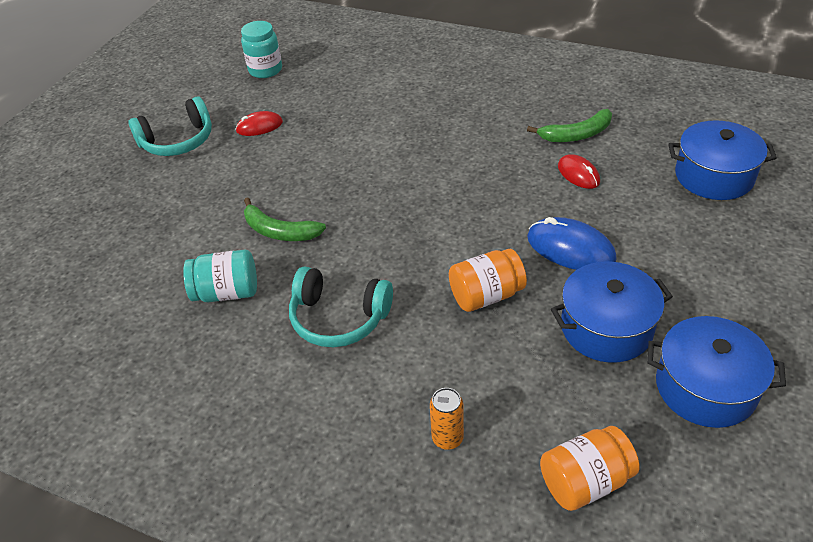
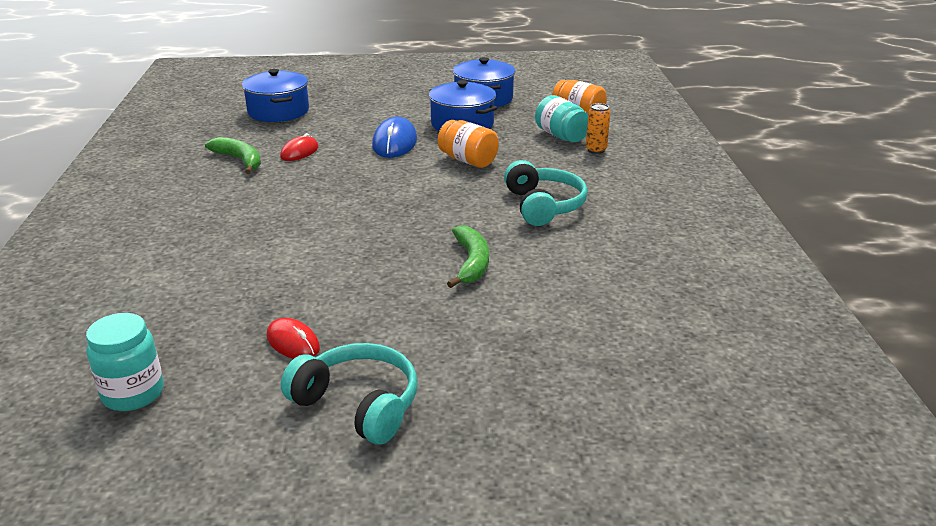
camera: 120 degrees left, 15 degrees down
turquoise jar [183,250,257,302] -> turquoise jar moved to [535,95,588,142]

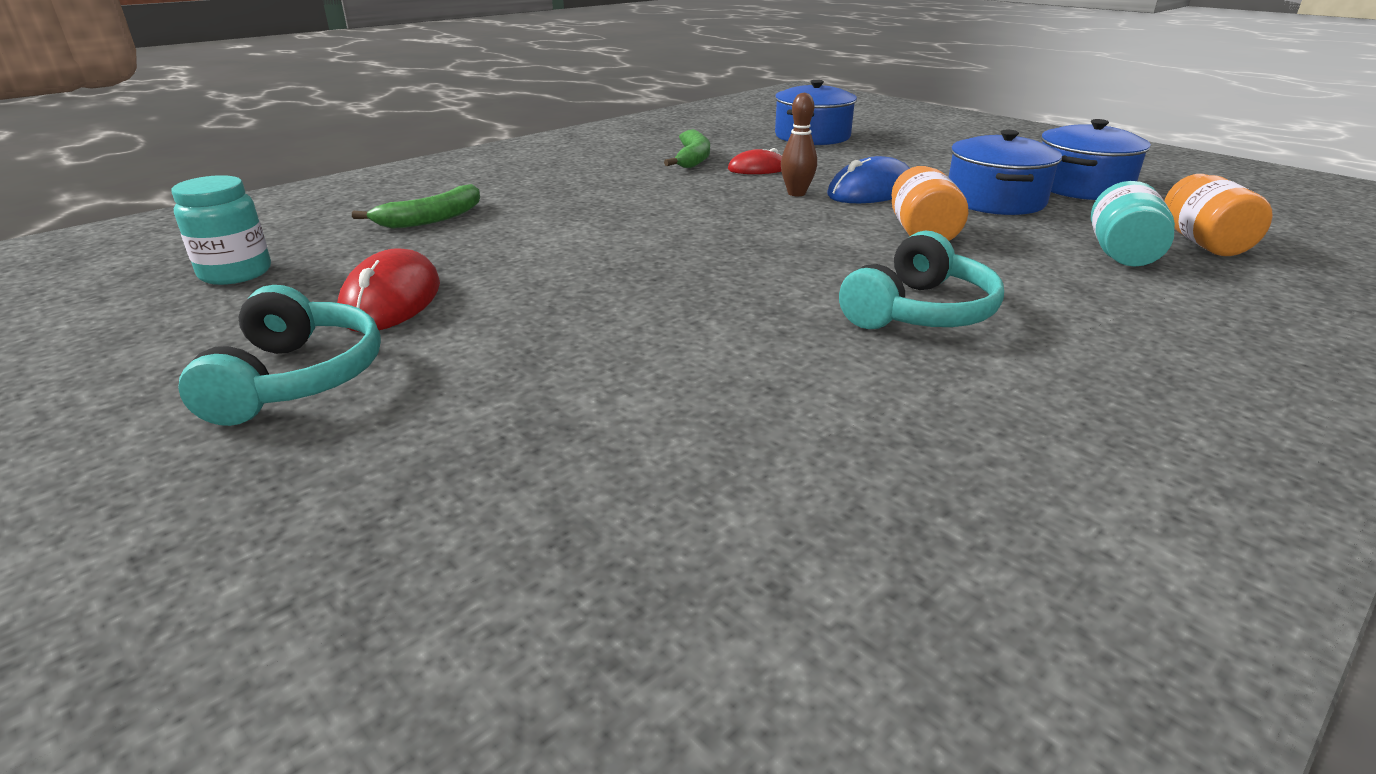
camera: 50 degrees right, 0 degrees up
red mouse [266,318,320,359] -> red mouse [337,248,440,332], size x1.60
green banana [447,225,489,288] -> green banana moved to [352,184,480,229]
orange can [586,103,610,154] -> none
none -> brown bowling pin [781,93,817,196]

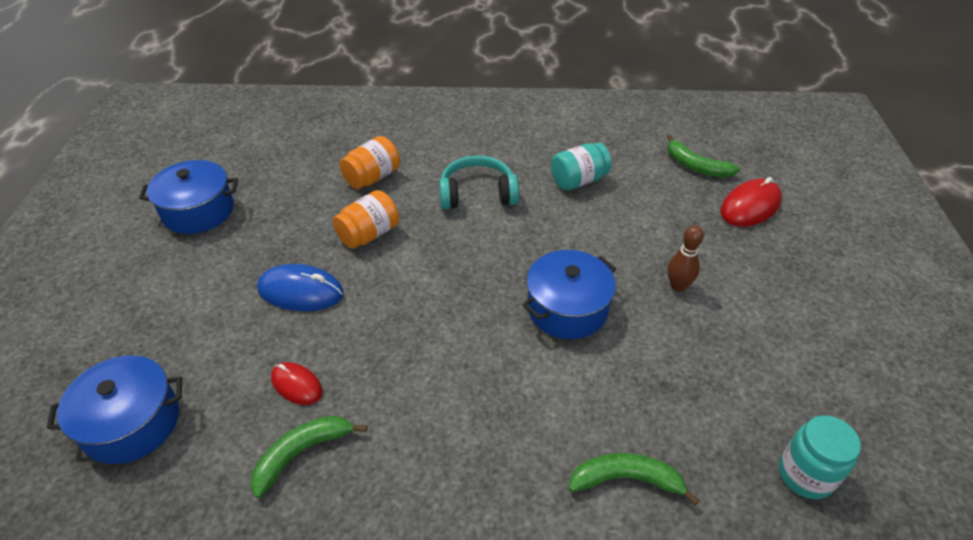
camera: 135 degrees left, 15 degrees up
turquoise headphones [179,285,381,426] -> none
red mouse [337,248,440,332] -> red mouse moved to [721,177,782,227]
brown bowling pin [781,93,817,196] -> brown bowling pin moved to [668,225,704,292]
blue pot [948,130,1062,215] -> blue pot moved to [522,250,616,339]
turquoise jar [1091,181,1175,267] -> turquoise jar moved to [551,143,612,190]
orange jar [1165,174,1273,256] -> orange jar moved to [340,136,400,189]
none -> green banana [667,134,740,178]

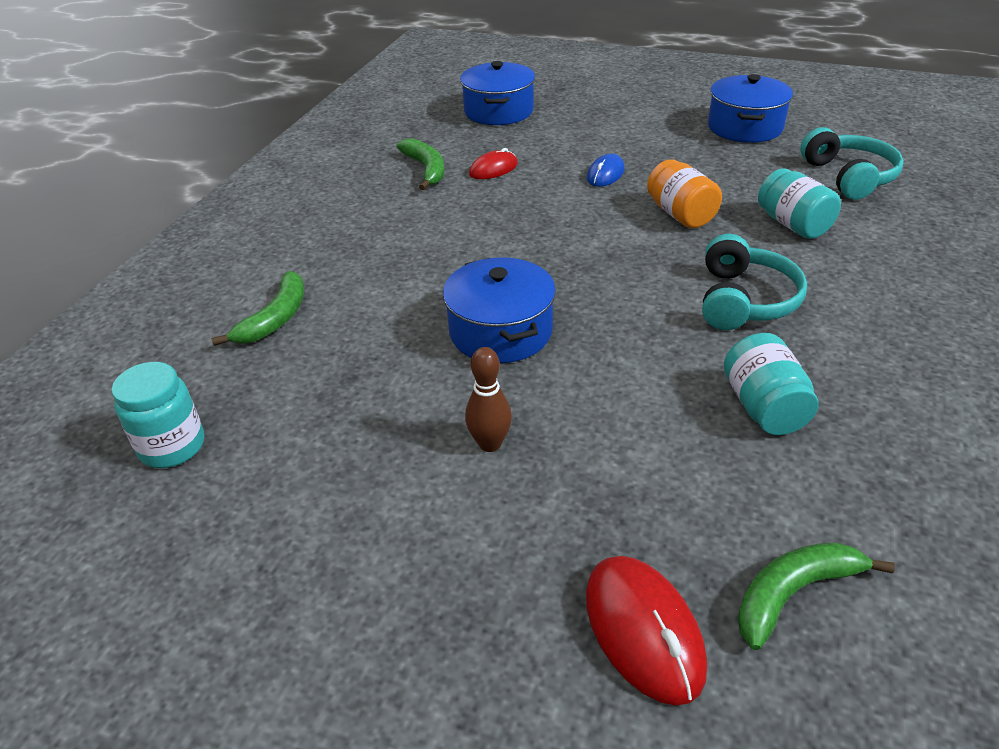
camera: 110 degrees right, 5 degrees down
blue mouse [257,264,344,311] -> blue mouse [587,154,625,187], size x0.63
orange jar [340,136,400,189] -> turquoise jar [758,168,841,239]
none -> turquoise headphones [800,127,904,200]

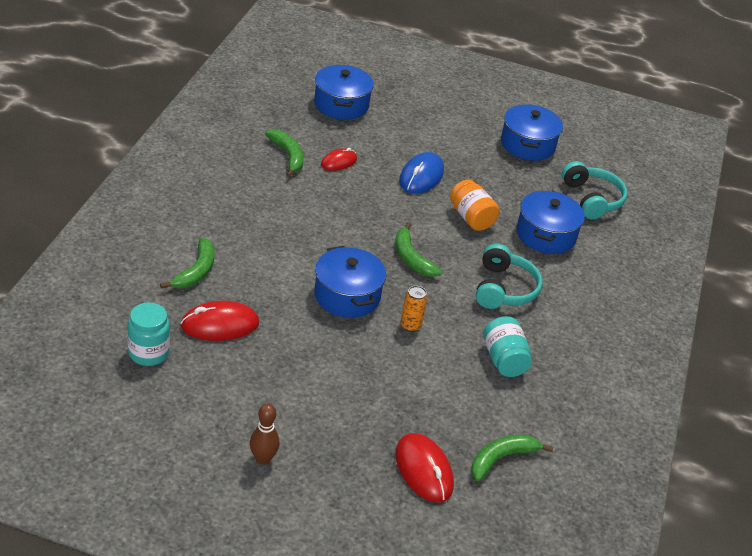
camera: 10 degrees left, 0 degrees up
brown bowling pin [465,347,512,452] -> brown bowling pin moved to [250,403,279,465]
blue mouse [587,154,625,187] -> blue mouse [399,152,444,194], size x1.60
turquoise jar [758,168,841,239] -> blue pot [516,191,585,254]
none -> red mouse [180,301,259,341]
none -> green banana [395,222,442,277]
none -> orange can [401,286,427,332]

